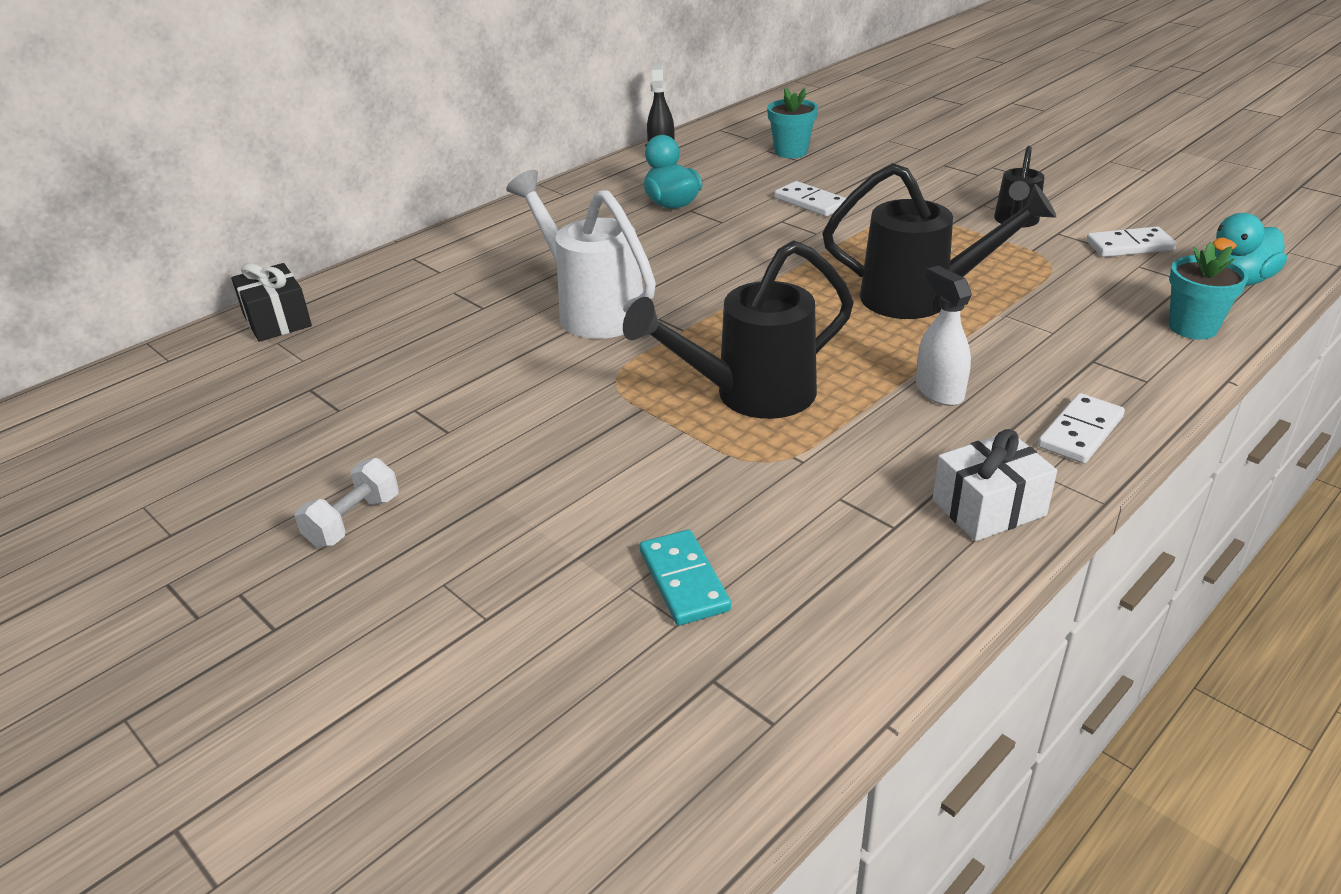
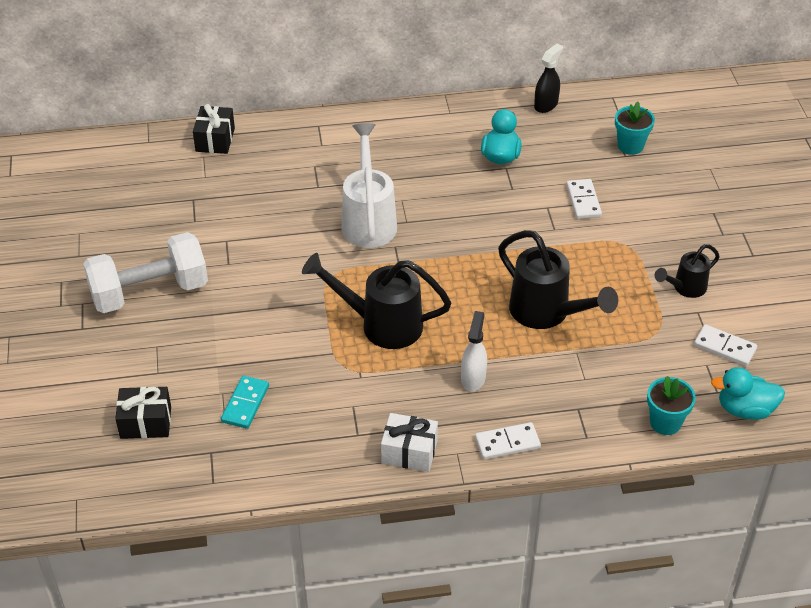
camera: 35 degrees right, 10 degrees up
white dumbbell [294,458,399,548] -> white dumbbell [83,232,208,313], size x2.21
none -> black gift [115,387,171,439]

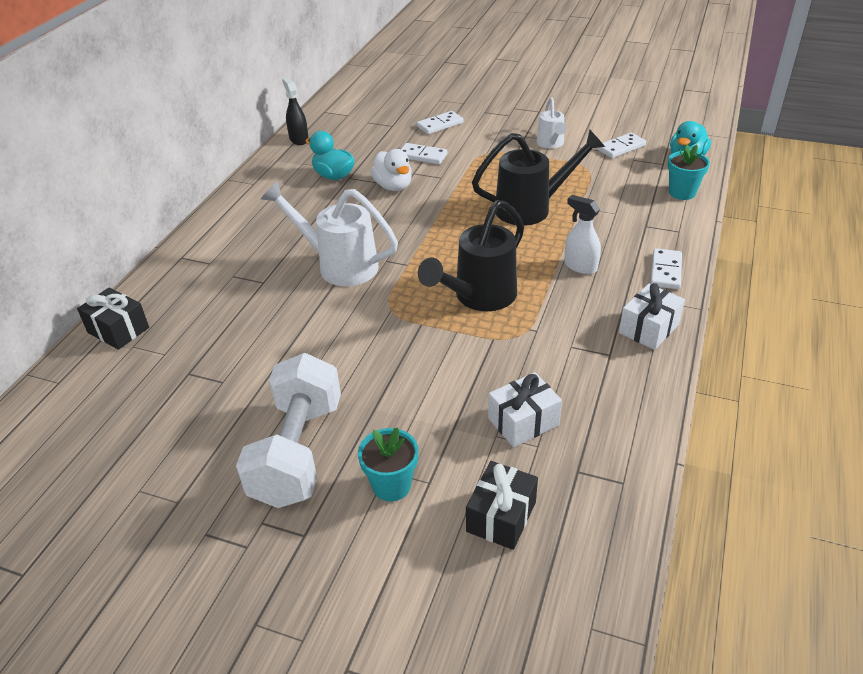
camera: 60 degrees left, 5 degrees down
turquoise domino [221,376,269,429] -> white gift [488,372,562,447]
turquoise flower pot [615,102,655,155] -> turquoise flower pot moved to [358,427,418,502]
black watering can [655,244,720,298] -> white watering can [536,97,566,149]
none -> white duck [370,149,412,191]
none -> white domino [417,111,464,134]

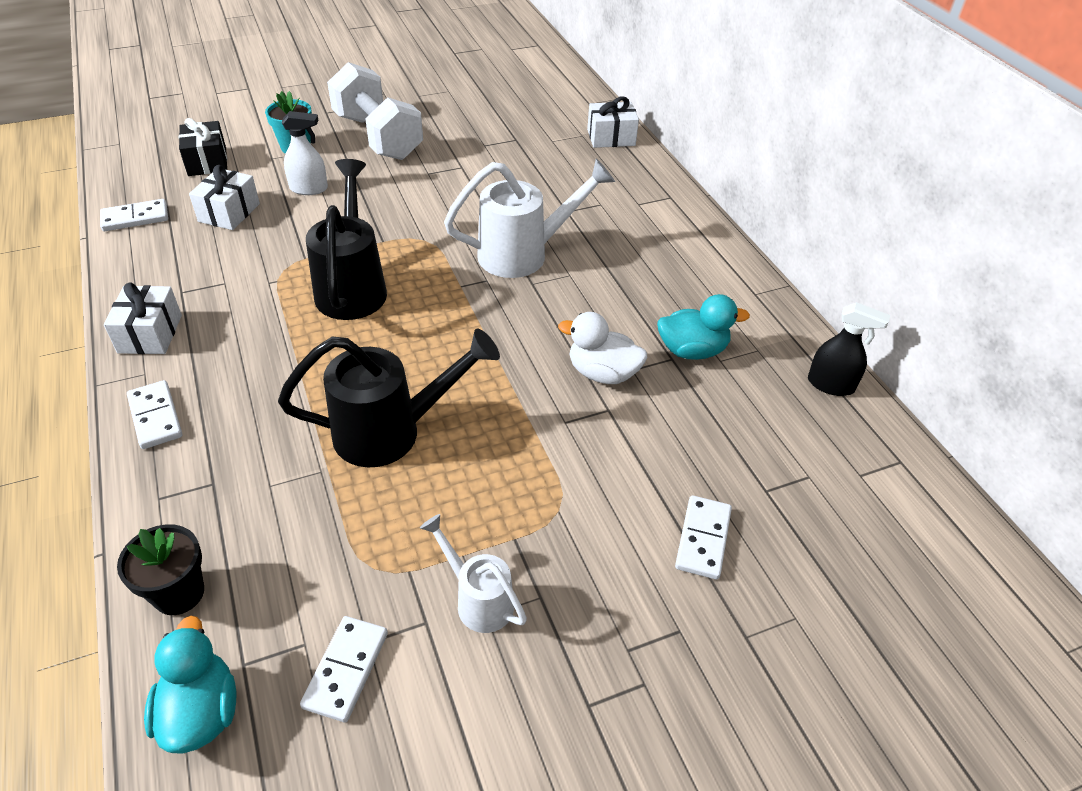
camera: 135 degrees right, 5 degrees up
black gift [77,288,149,350] -> white gift [587,96,639,148]
white domino [401,143,448,164] -> white domino moved to [100,199,168,231]
black watering can [472,129,605,226] -> black watering can turned 135 degrees counterclockwise [278,329,500,467]
white spray bottle [564,195,601,274] -> white spray bottle moved to [282,111,328,195]
turquoise flower pot [668,145,710,200] -> black flower pot [117,524,204,615]

